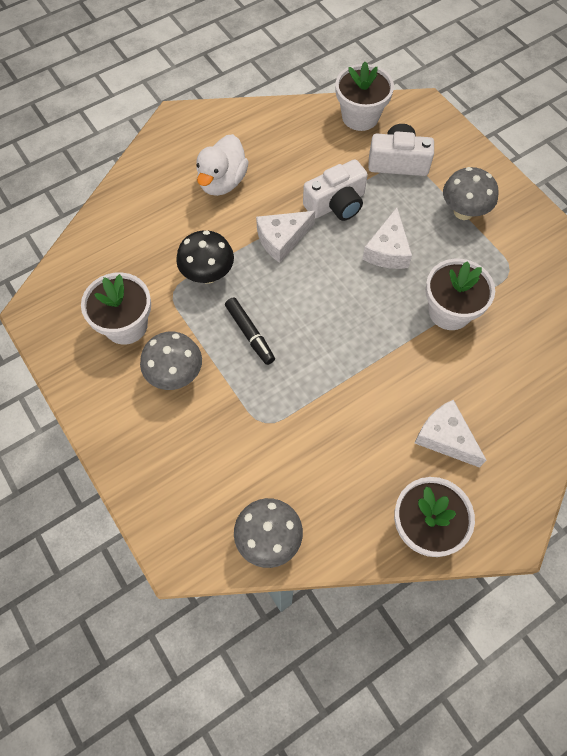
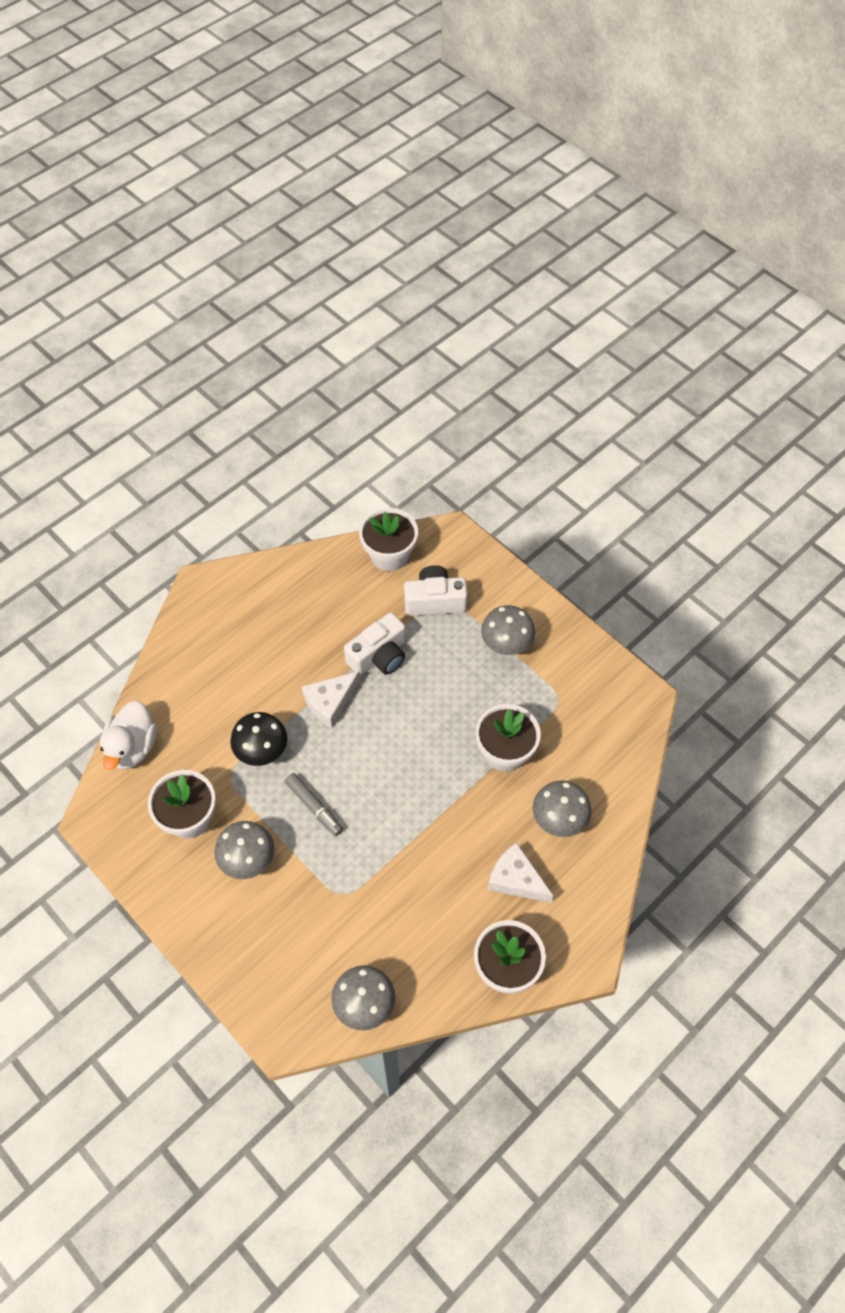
camera: 10 degrees left, 5 degrees down
white duck [196,134,249,196] -> white duck moved to [100,701,157,770]
black marker [225,297,275,365] -> grey marker [285,773,343,836]
white cheese [362,207,412,269] -> none
none -> grey mushroom [533,780,591,837]

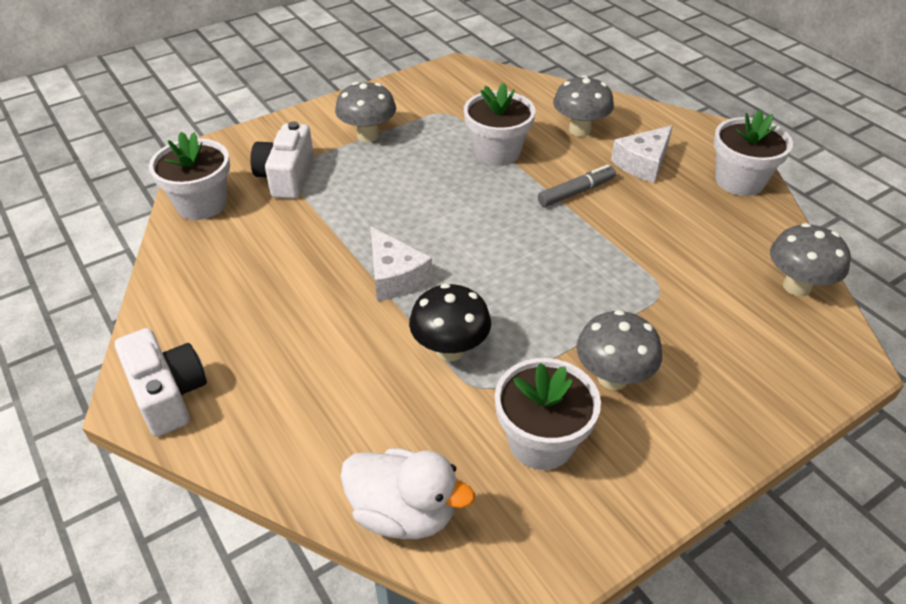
camera: 80 degrees left, 15 degrees down
grey marker [285,773,343,836] -> grey marker moved to [538,165,616,207]
white camera [344,612,406,675] -> white camera moved to [115,328,207,437]

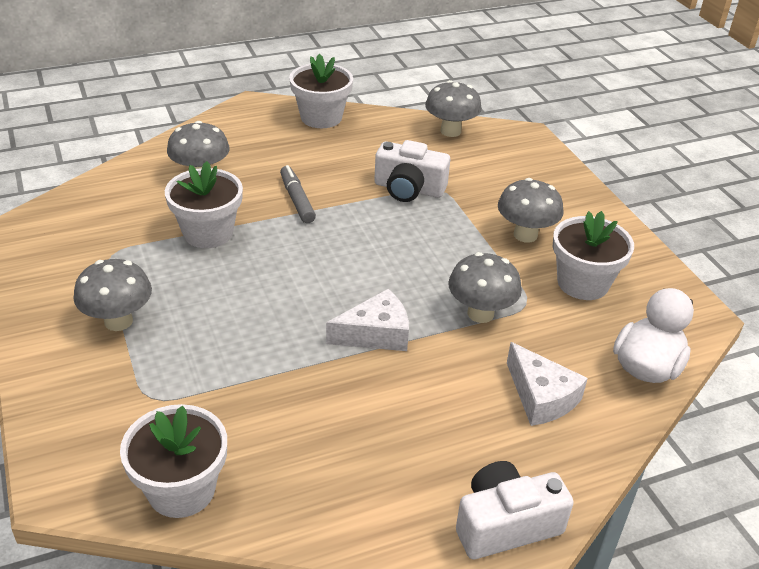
camera: 80 degrees left, 5 degrees down
white camera [250,121,314,199] -> white camera moved to [374,140,450,202]
black mushroom [409,283,491,361] -> grey mushroom [448,252,522,323]
white cheese [611,125,673,183] -> white cheese moved to [507,342,588,426]

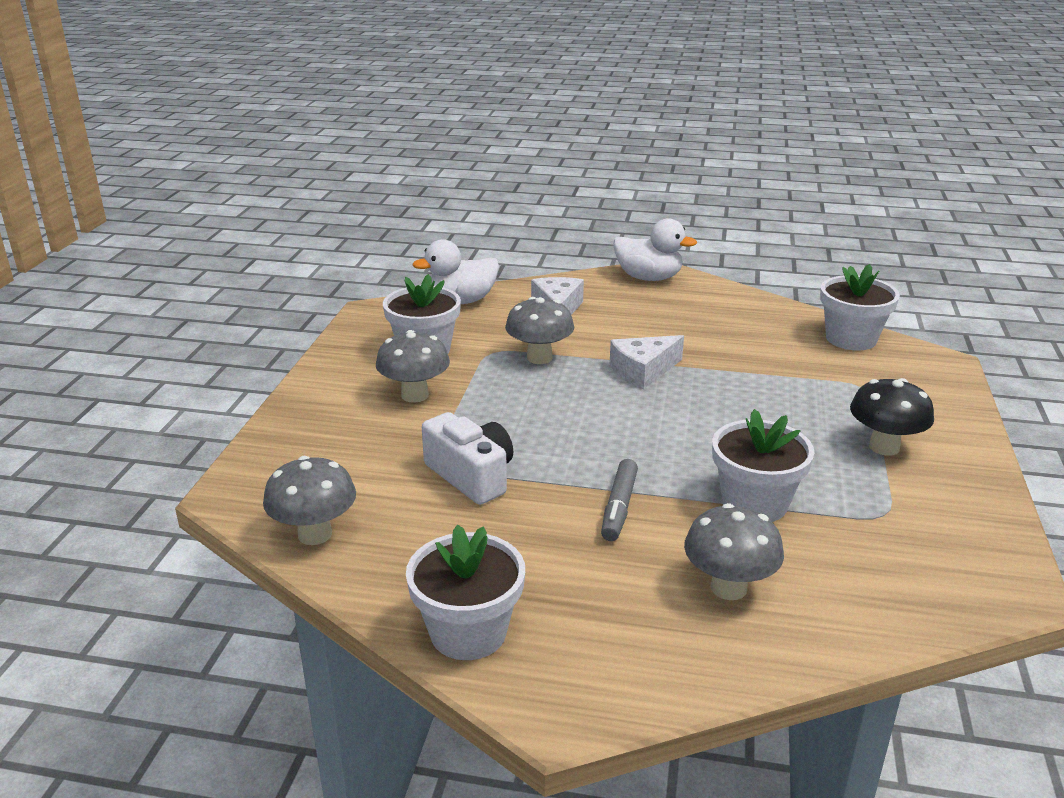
camera: 145 degrees left, 10 degrees down
grey mushroom [73,259,152,331] -> black mushroom [850,378,934,456]
white cheese [326,289,409,351] -> white cheese turned 45 degrees counterclockwise [610,335,684,389]
white camera [456,461,574,559] -> white duck [613,218,697,281]

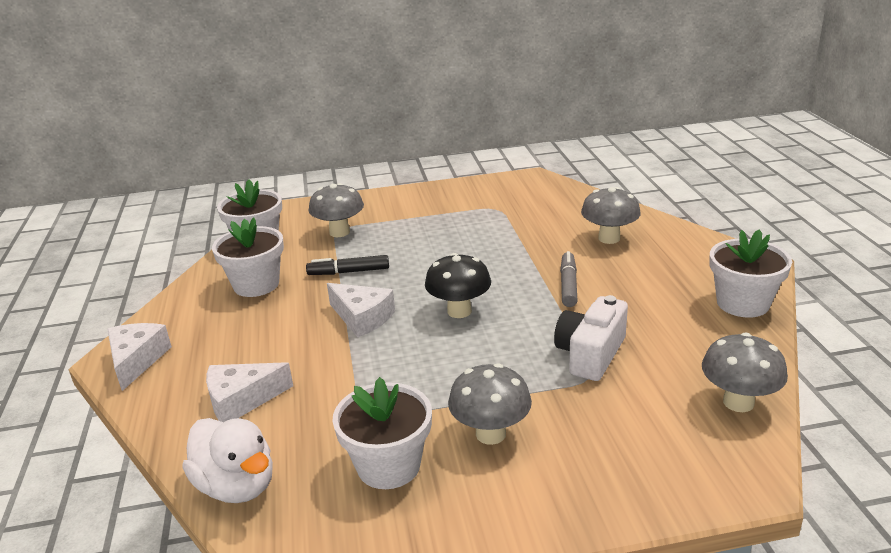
camera: 110 degrees left, 0 degrees up
grey mushroom [505,297,574,364] -> grey mushroom moved to [309,183,364,237]
grey marker [601,459,638,541] -> grey marker turned 75 degrees counterclockwise [560,251,578,307]
white duck [613,218,697,281] -> white cheese [107,323,172,391]
white flower pot [712,409,815,522] -> white flower pot moved to [212,217,284,297]
black mushroom [850,378,934,456] -> black mushroom moved to [425,253,491,318]
none -> black marker [306,255,389,275]

